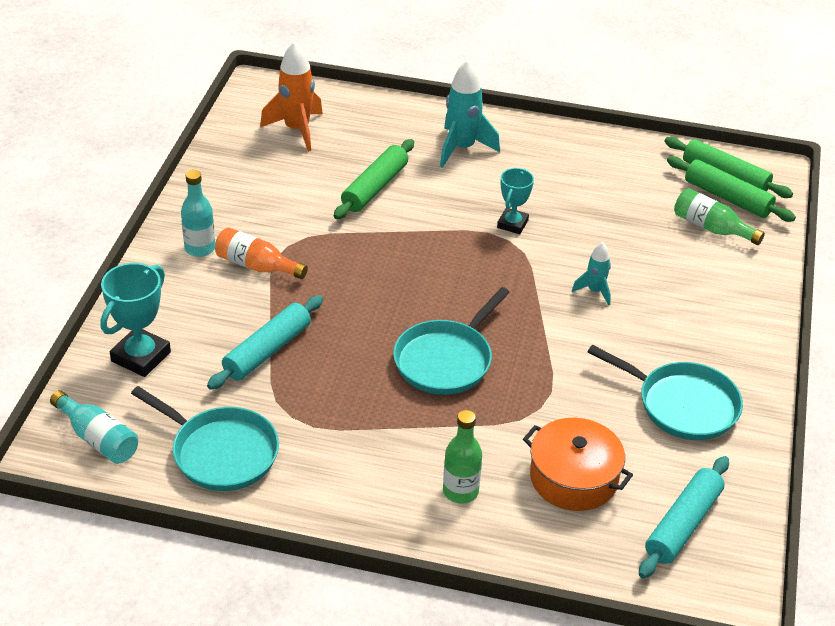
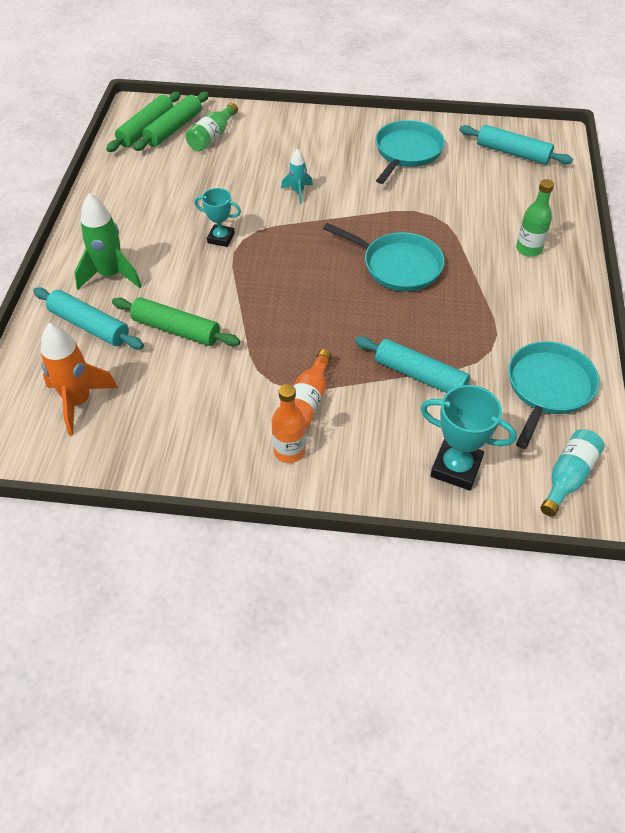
camera: 95 degrees left, 10 degrees up
turquoise bottle [181,170,215,257] -> orange bottle [272,384,306,463]
turquoise rocket [440,60,500,168] -> green rocket [74,193,142,290]
orange pot [523,418,633,511] -> none
none -> turquoise rolling pin [33,288,144,349]

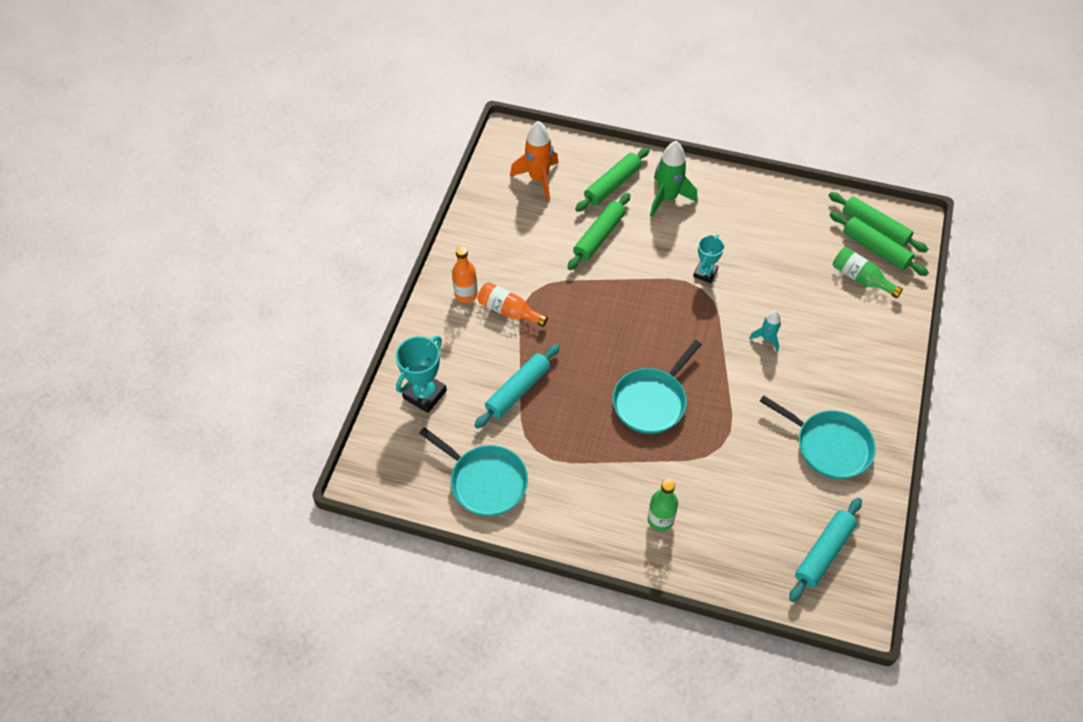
camera: 100 degrees right, 5 degrees up
turquoise rolling pin [33,288,144,349] -> green rolling pin [575,147,650,212]
turquoise bottle [540,429,605,517] -> none

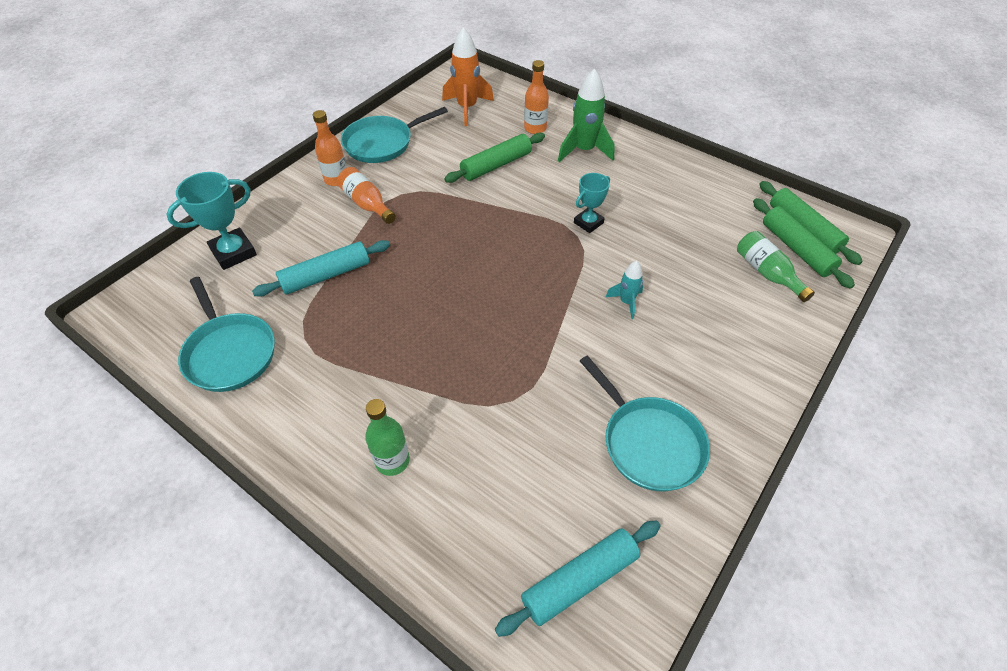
camera: 20 degrees right, 5 degrees down
green rolling pin [575,147,650,212] -> orange bottle [524,60,549,134]
turquoise pan [612,340,702,434] -> turquoise pan moved to [341,107,448,163]

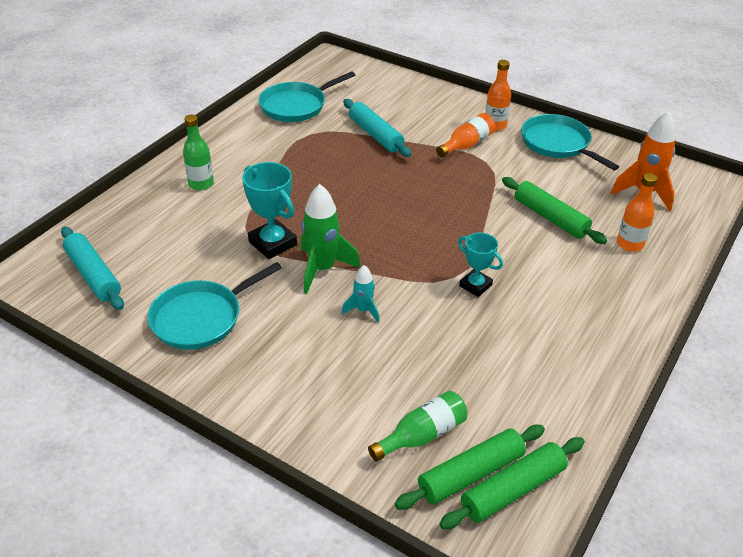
camera: 85 degrees right, 10 degrees down
turquoise trophy [166,172,257,270] -> turquoise trophy moved to [242,162,297,259]
green rocket [558,68,615,162] -> green rocket moved to [301,184,360,294]

